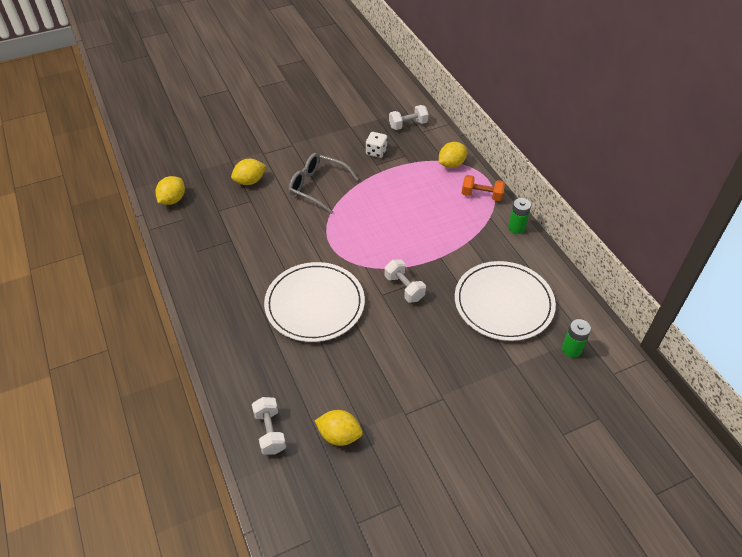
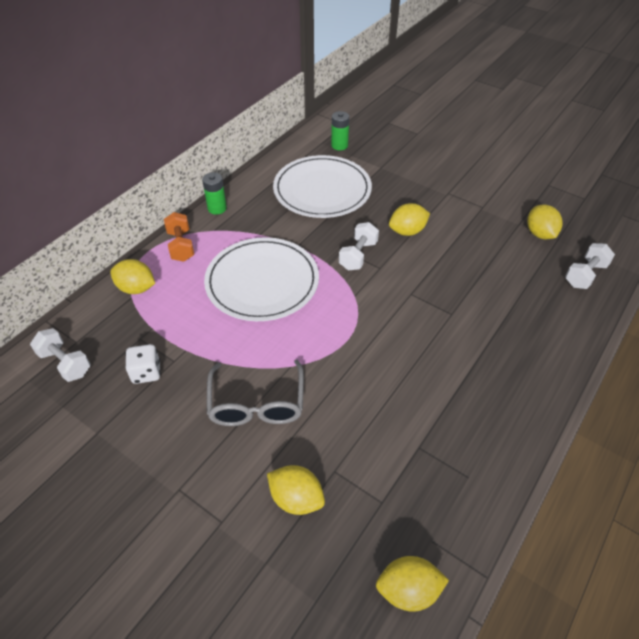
camera: 120 degrees left, 0 degrees up
white plate [264,262,365,342] -> white plate moved to [204,237,319,321]
none -> yellow lemon [389,203,430,236]

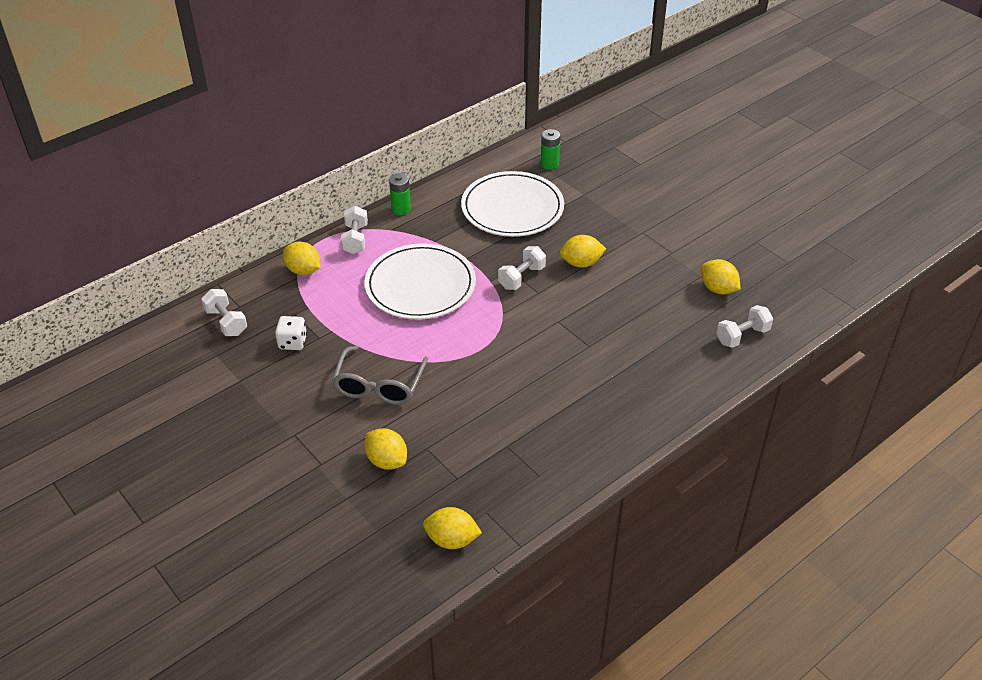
camera: 15 degrees right, 5 degrees down
orange dumbbell [164,212,194,262] -> white dumbbell [341,206,368,254]
yellow lemon [527,205,563,239] -> yellow lemon turned 45 degrees counterclockwise [701,259,741,294]

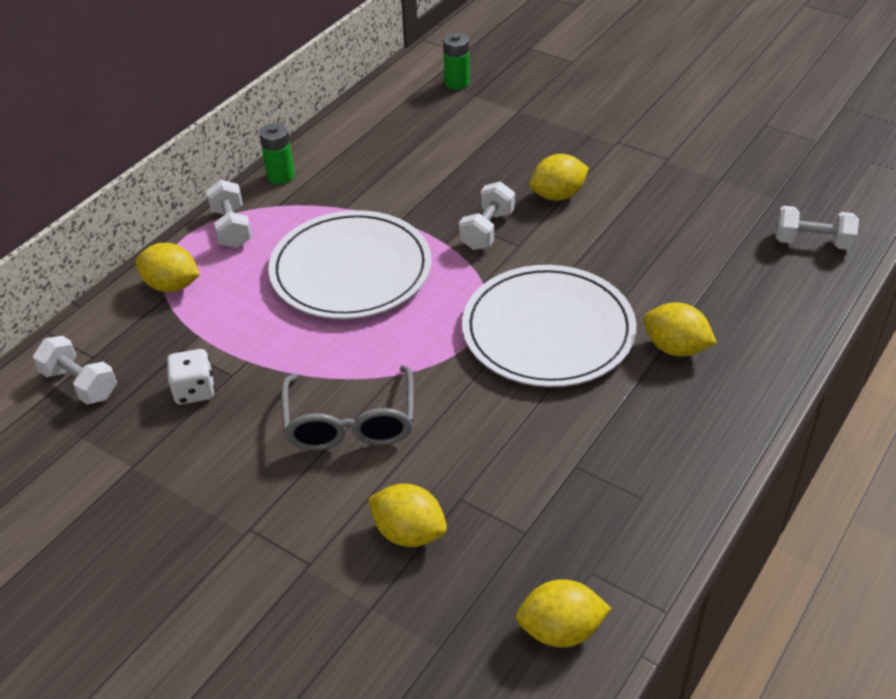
camera: 15 degrees left, 0 degrees up
white plate [461,171,564,237] -> white plate moved to [462,265,636,387]
yellow lemon [701,259,741,294] -> yellow lemon moved to [644,303,717,356]
white dumbbell [716,305,773,348] -> white dumbbell turned 60 degrees clockwise [775,206,859,250]

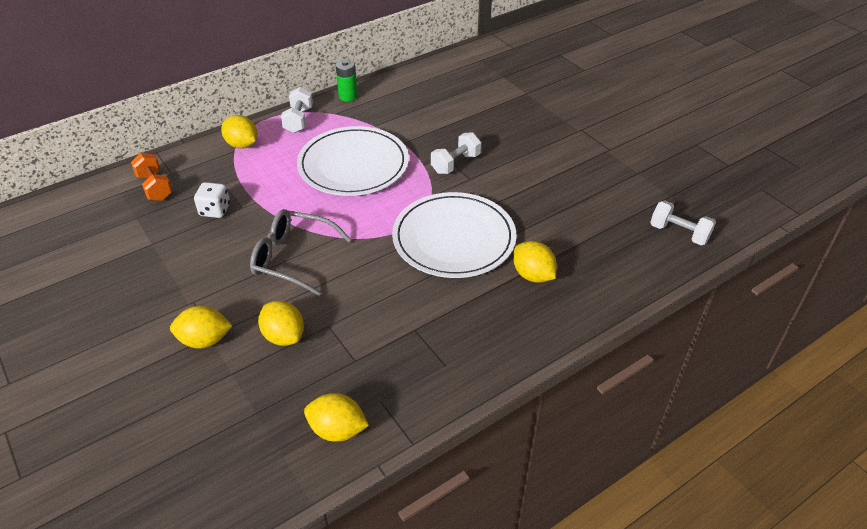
camera: 20 degrees right, 0 degrees up
white dumbbell [33,336,117,405] -> orange dumbbell [131,153,172,201]
grey glasses [281,365,414,451] -> grey glasses turned 90 degrees clockwise [250,209,351,296]
green battery [443,33,470,90] -> none
yellow lemon [530,154,589,201] -> yellow lemon moved to [170,306,232,349]

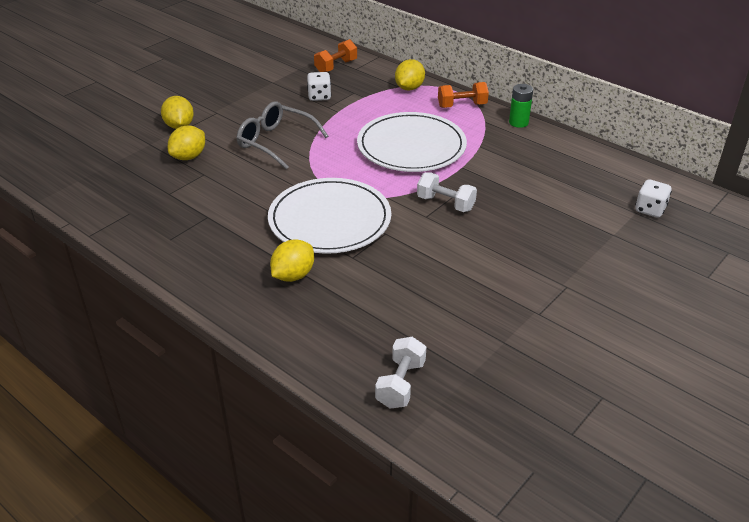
camera: 75 degrees right, 5 degrees down
grey glasses [250,209,351,296] -> grey glasses turned 60 degrees counterclockwise [237,102,328,170]
white dumbbell [281,87,313,133] -> orange dumbbell [438,82,489,108]
yellow lemon [304,393,369,441] -> none
none -> white dice [635,179,672,218]

